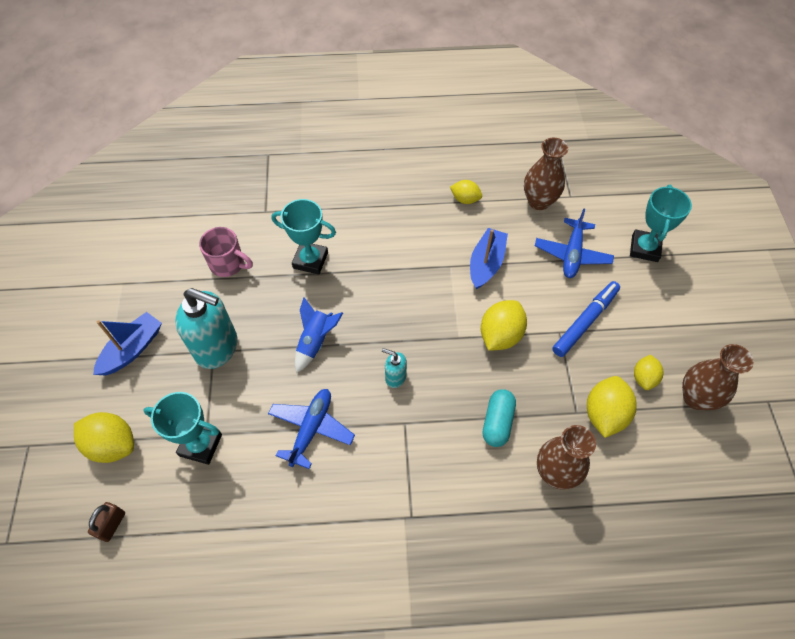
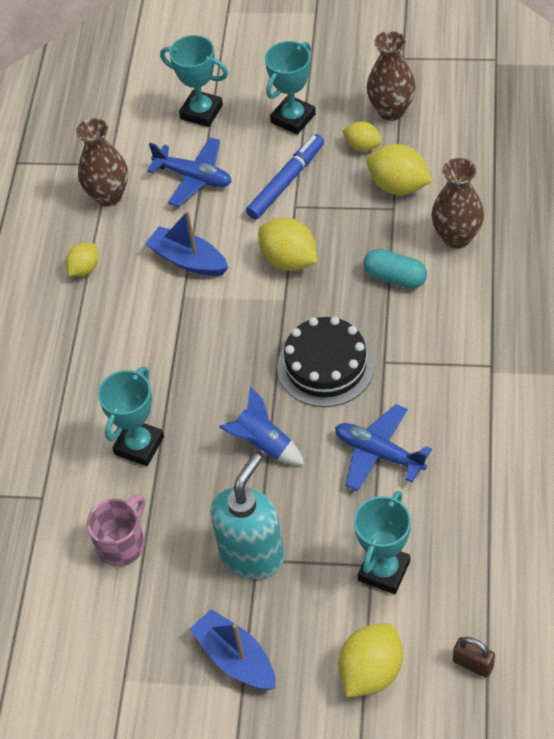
camera: 75 degrees left, 5 degrees down
turquoise soap dispenser [382,348,407,388] -> black cake [277,316,375,407]
blue marker [552,281,620,357] -> blue marker turned 75 degrees clockwise [246,134,324,220]
none -> turquoise trophy [265,41,316,135]

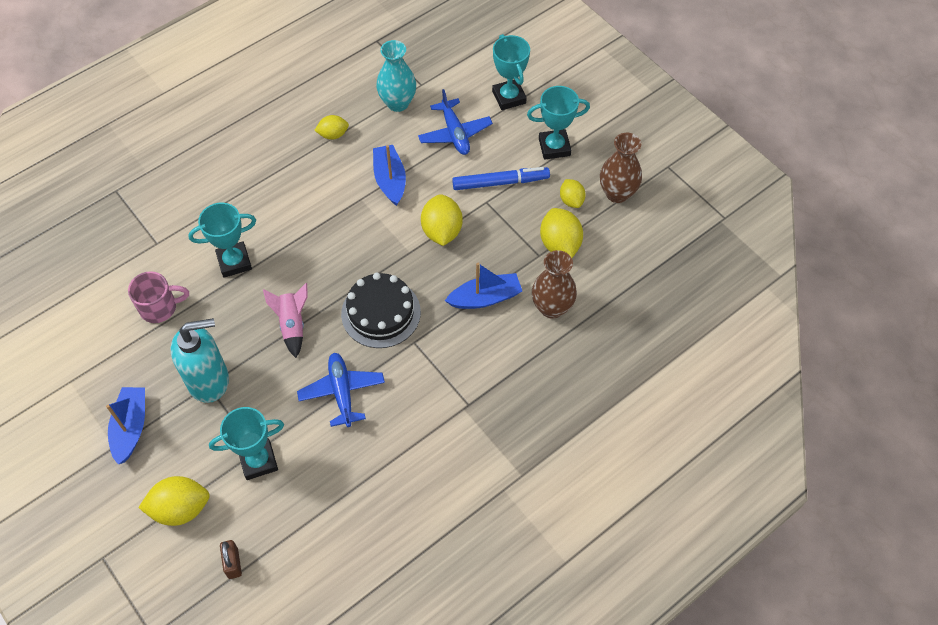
camera: 40 degrees right, 5 degrees up
brown vase [76,118,128,206] -> turquoise vase [376,40,416,112]
blue rocket [219,387,305,465] -> pink rocket [263,283,308,358]
turquoise capsule [363,249,427,289] -> blue boat [445,263,522,309]

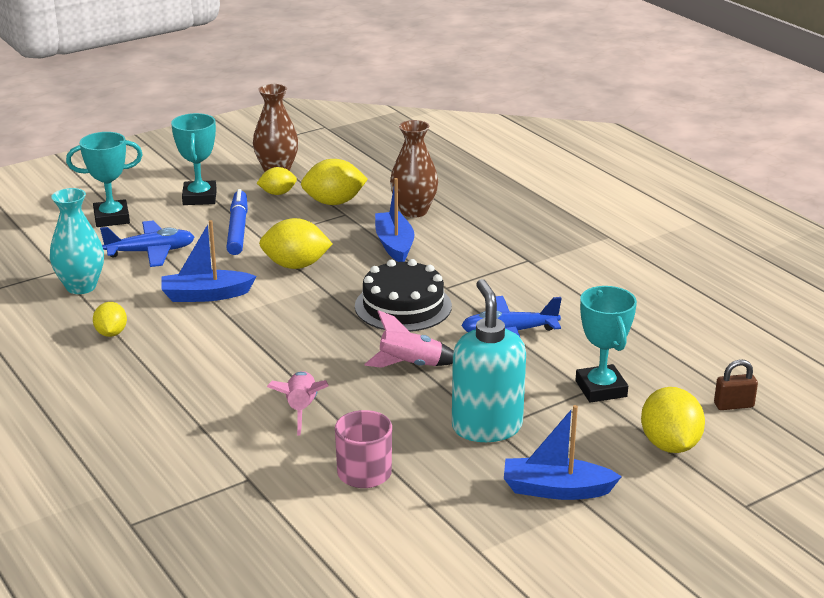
camera: 85 degrees left, 30 degrees down
turquoise trophy [188,203,256,278] -> pink rocket [267,371,328,436]

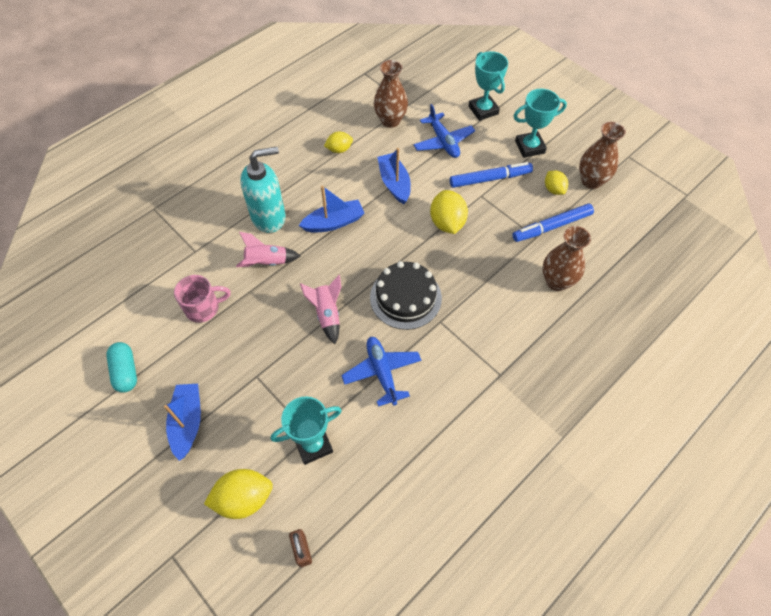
camera: 80 degrees right, 30 degrees up
turquoise vase [50,188,104,294] -> brown vase [374,60,408,128]
yellow lemon [301,159,368,205] -> blue marker [512,203,594,242]
blue boat [375,178,415,262] -> blue boat moved to [299,186,365,233]
turquoise soap dispenser [452,279,526,442] -> turquoise soap dispenser moved to [240,147,286,233]
none -> turquoise capsule [106,342,137,393]

